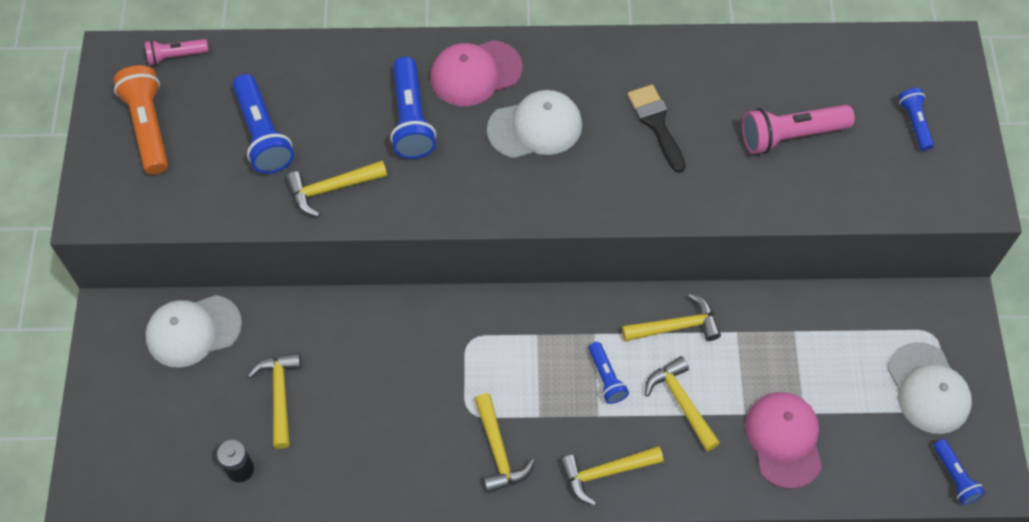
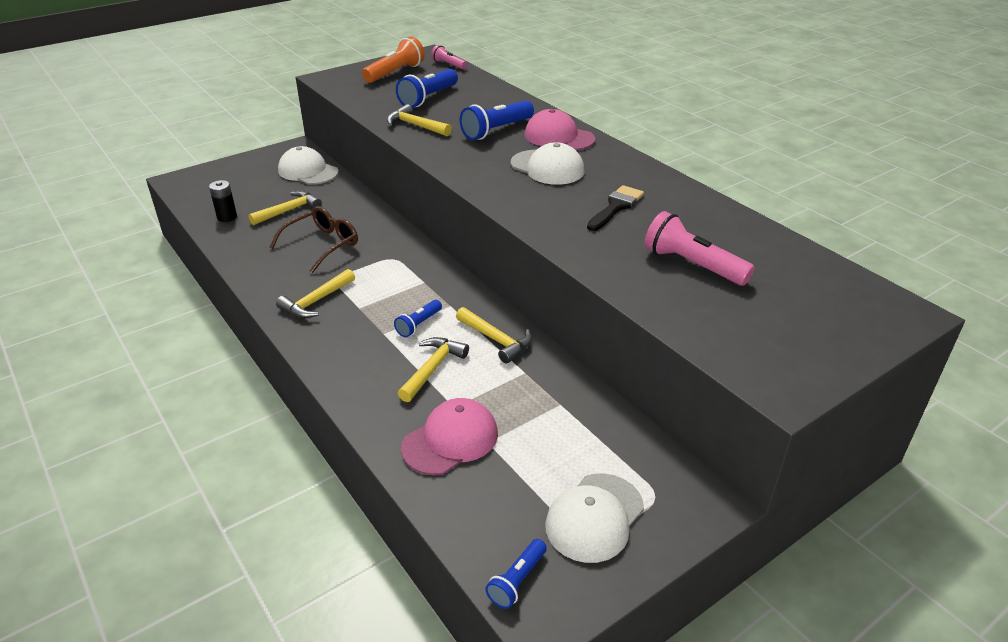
camera: 55 degrees right, 25 degrees down
yellow hammer [560,446,664,506] -> none
blue flashlight [898,88,934,151] -> none
none -> brown glasses [269,206,358,273]

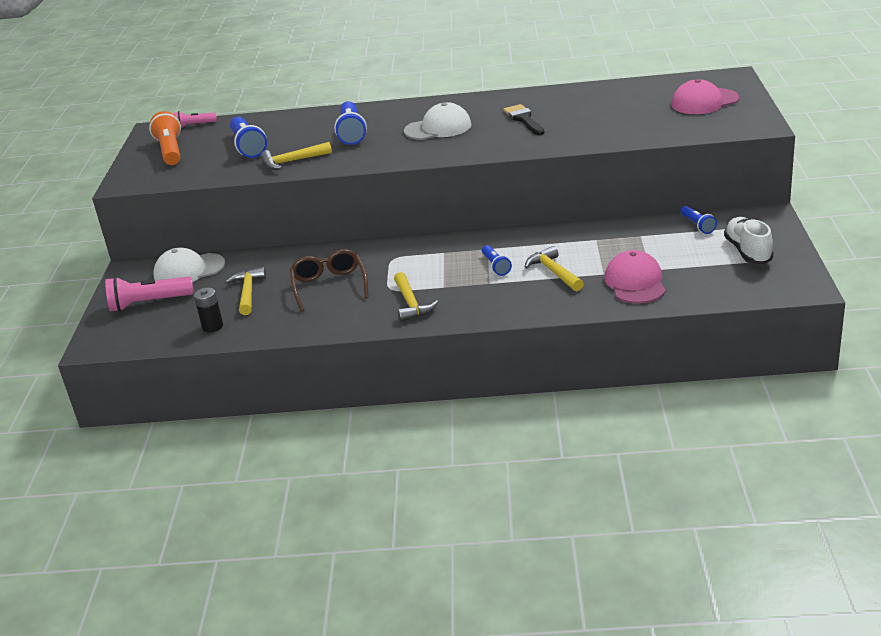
camera: 50 degrees left, 5 degrees down
yellow hammer [456,307,532,364] -> none
blue flashlight [485,539,547,609] -> blue flashlight moved to [680,206,717,234]
pink cap [524,109,595,150] -> pink cap moved to [671,79,739,114]
white cap [545,473,644,563] -> white shoe [724,217,774,264]
pink flashlight [645,211,755,286] -> pink flashlight moved to [105,277,194,312]

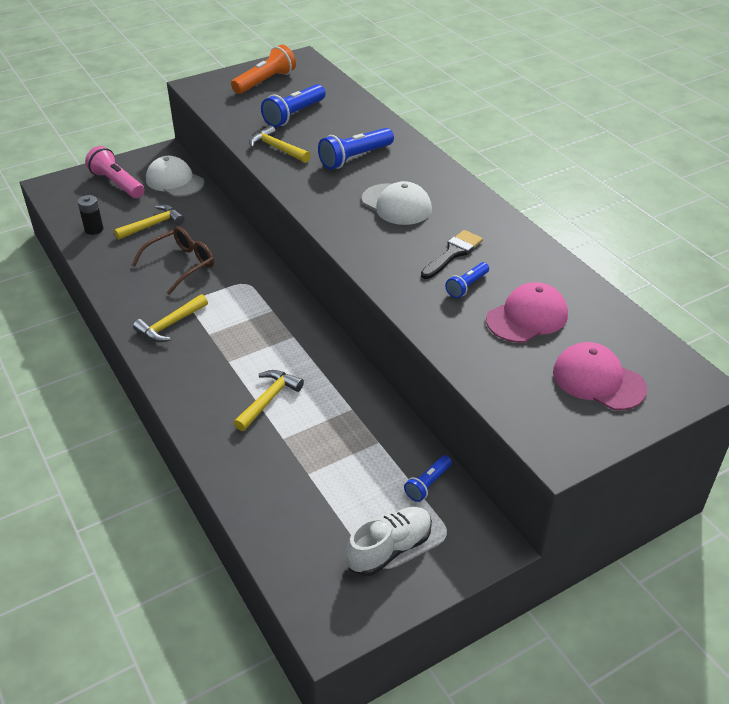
camera: 55 degrees right, 10 degrees up
pink flashlight [174,111,217,128] -> none
blue flashlight [482,245,512,276] -> blue flashlight moved to [445,262,489,298]
pink cap [604,250,666,304] -> pink cap moved to [486,282,568,343]

